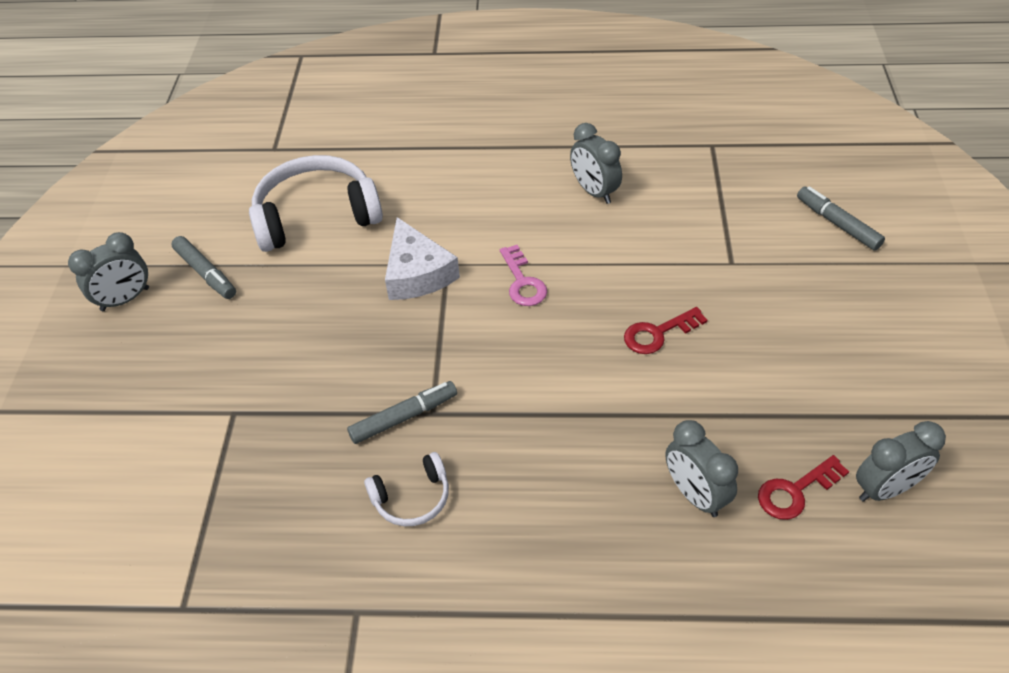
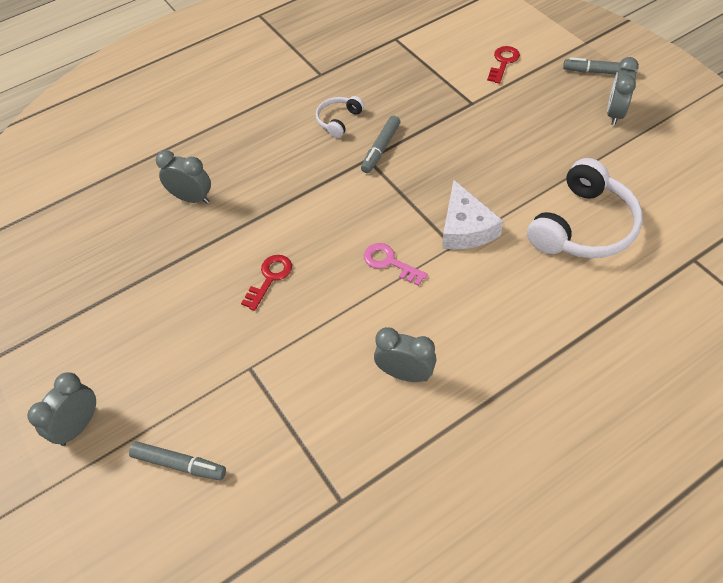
camera: 145 degrees right, 5 degrees up
grey marker [171,236,236,299] -> grey marker moved to [563,58,638,74]
white cheese [385,217,460,300] -> white cheese turned 135 degrees counterclockwise [442,180,503,250]
red key [758,455,849,520] -> red key moved to [487,46,520,84]
grey clock [856,421,946,502] -> grey clock moved to [27,372,96,446]

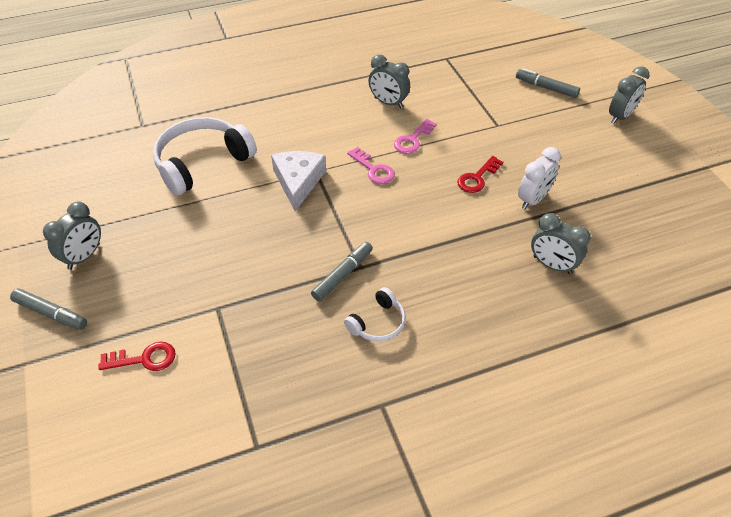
camera: 170 degrees left, 5 degrees down
red key [487,46,520,84] -> red key turned 135 degrees counterclockwise [98,342,176,371]
none -> pink key [394,119,437,154]
none -> white clock [518,147,561,209]

